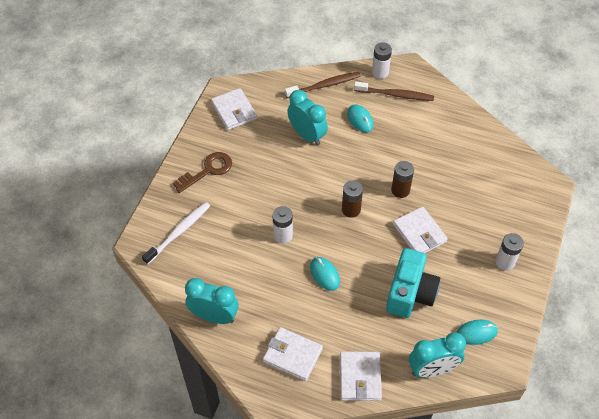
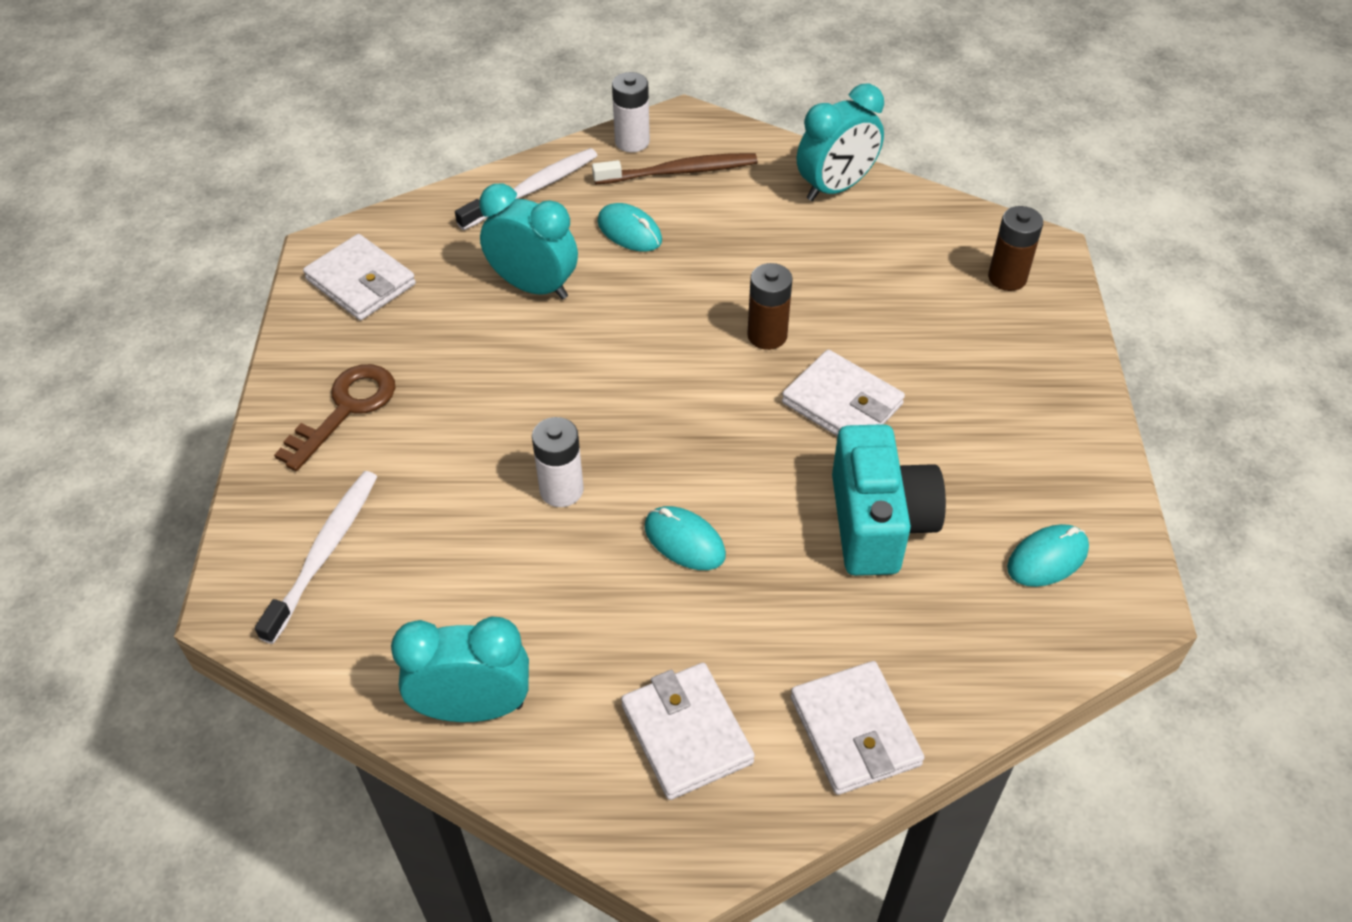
camera: 20 degrees left, 5 degrees down
white wallet [263,327,323,381] -> white wallet turned 60 degrees clockwise [621,663,755,800]
brown toothbrush [285,72,361,98] -> white toothbrush [455,148,598,230]
brown battery [342,181,363,218] -> brown battery moved to [988,206,1043,291]
turquoise clock [409,333,466,378] -> turquoise clock moved to [797,84,884,201]
white battery [495,233,524,271] -> none

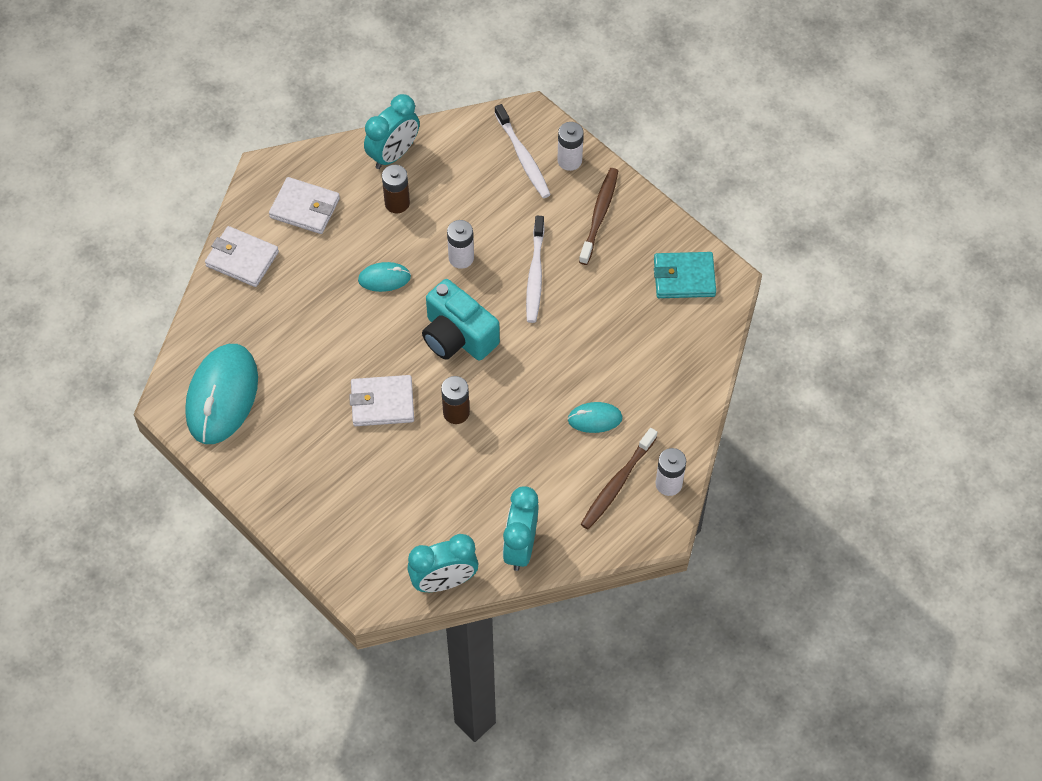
camera: 135 degrees right, 10 degrees up
brown key [274,364,395,471] -> brown toothbrush [579,168,618,265]
white wallet [303,234,416,320] -> turquoise wallet [654,252,716,298]
white toothbrush [455,148,598,230] -> white toothbrush moved to [526,216,544,323]
turquoise clock [479,183,578,299] -> turquoise clock moved to [407,534,478,592]
turquoise camera [832,424,946,576] -> turquoise camera moved to [422,279,500,361]
brown battery [988,206,1043,291] -> brown battery moved to [382,165,410,213]
turquoise mouse [1007,524,1089,587] -> turquoise mouse [185,344,258,444], size x2.08
none -> white battery [557,122,584,171]

